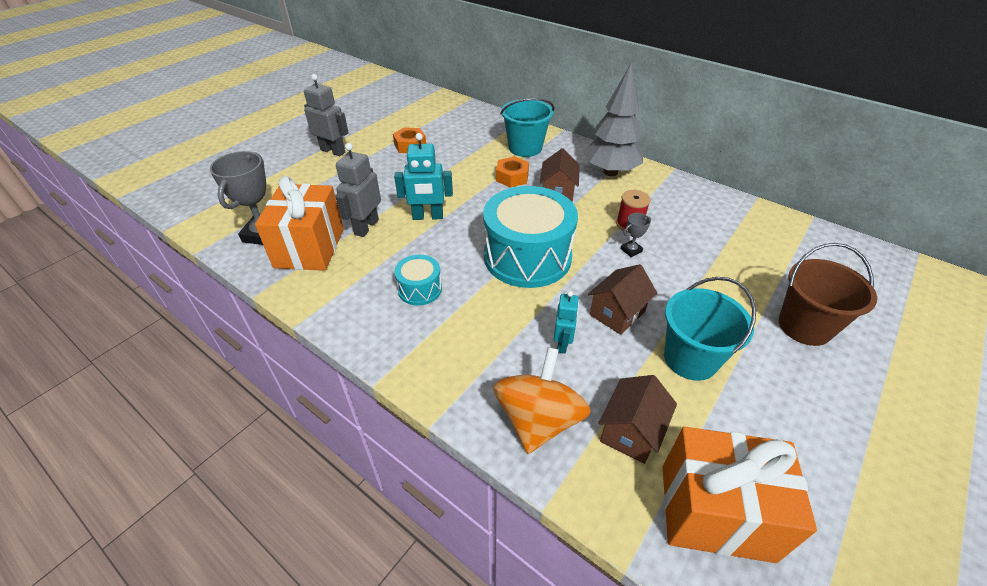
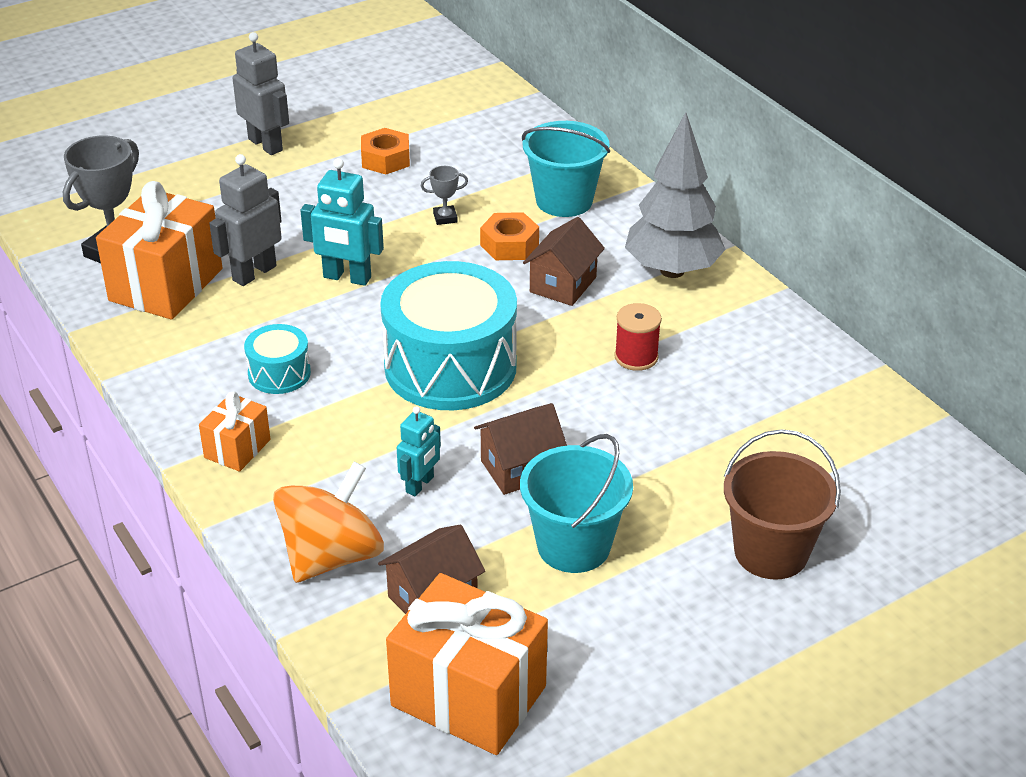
camera: 20 degrees right, 5 degrees down
grey trophy [621,213,651,257] -> grey trophy moved to [421,166,468,225]
none -> orange gift [199,391,270,472]

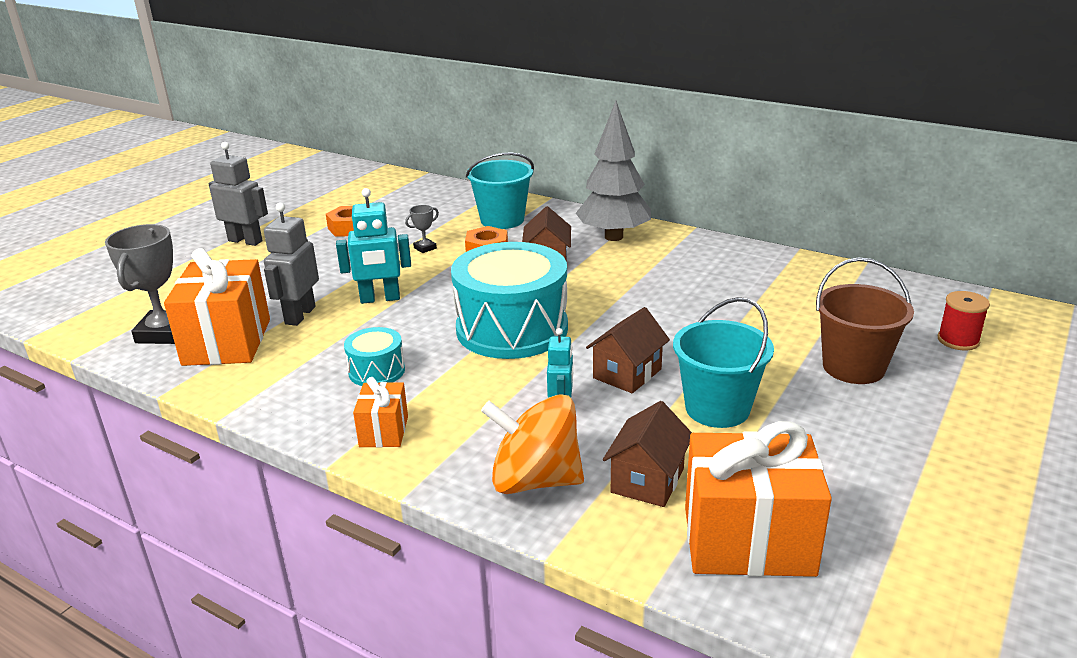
camera: 25 degrees left, 10 degrees down
orange spinning top [273,462,384,583] -> orange spinning top turned 90 degrees counterclockwise [481,395,584,494]
red spool [614,303,662,371] -> red spool moved to [938,291,990,350]

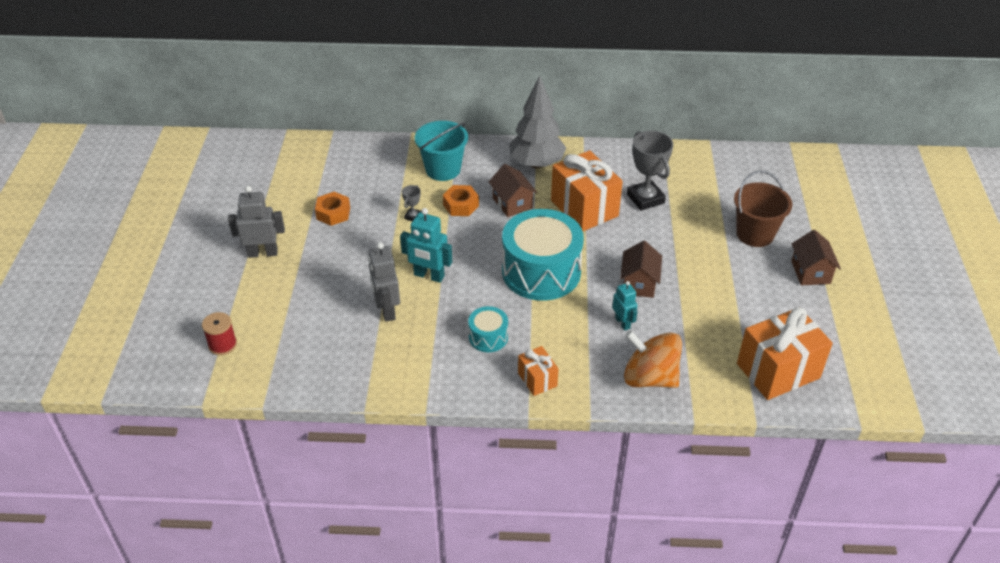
camera: 30 degrees left, 15 degrees up
grey trophy [105,224,175,344] -> grey trophy moved to [627,131,673,211]
orange gift [164,248,270,366] -> orange gift moved to [551,150,623,231]
turquoise robot [336,188,411,304] -> turquoise robot turned 60 degrees clockwise [400,208,452,283]
orange spinning top [481,395,584,494] -> orange spinning top turned 45 degrees clockwise [624,331,682,388]
brown house [603,401,692,507] -> brown house moved to [791,230,841,286]
turquoise bucket [673,297,774,428] -> none
red spool [938,291,990,350] -> red spool moved to [202,312,237,355]

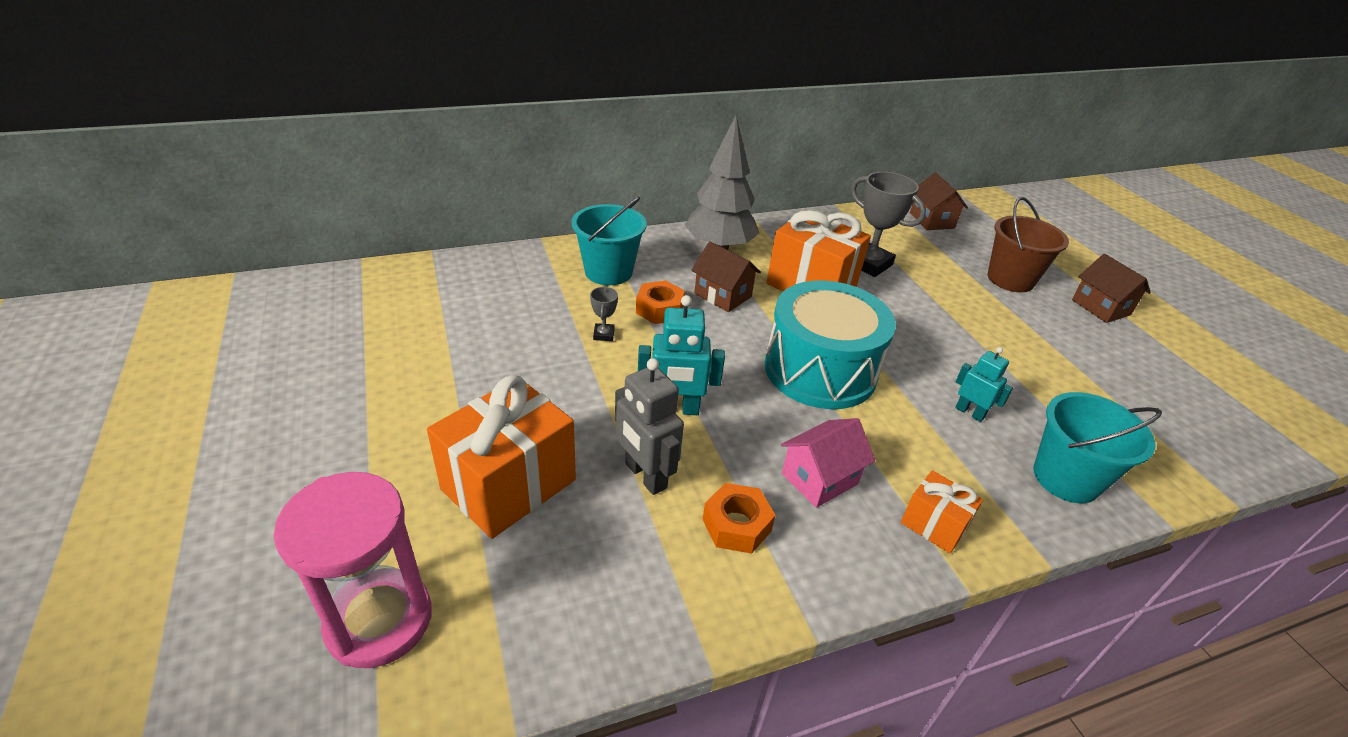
camera: 25 degrees left, 5 degrees down
red spool [202,312,237,355] -> pink hourglass [273,472,432,668]
grey robot [228,186,285,258] -> none
orange nut [315,192,350,226] -> orange nut moved to [702,483,776,554]
turquoise drum [468,306,508,352] -> pink house [781,418,875,508]
brown house [620,241,662,298] -> brown house moved to [910,172,968,230]
orange spinning top [624,331,682,388] -> turquoise bucket [1033,392,1162,503]
orange gift [737,308,833,400] -> orange gift moved to [427,375,576,539]

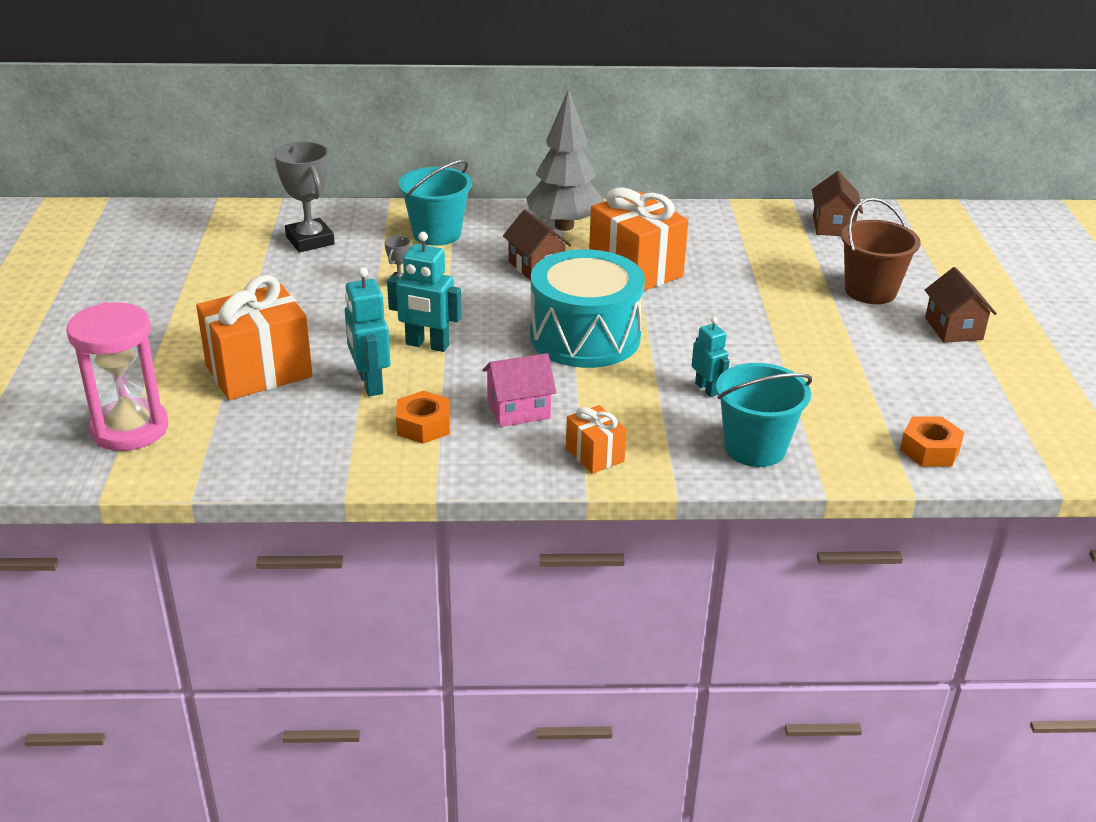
camera: 20 degrees right, 5 degrees down
grey robot [615,358,684,495] -> turquoise robot [345,267,391,396]
orange nut [636,280,685,324] -> orange nut moved to [900,417,964,467]
grey trophy [851,172,926,277] -> grey trophy moved to [274,141,335,252]

